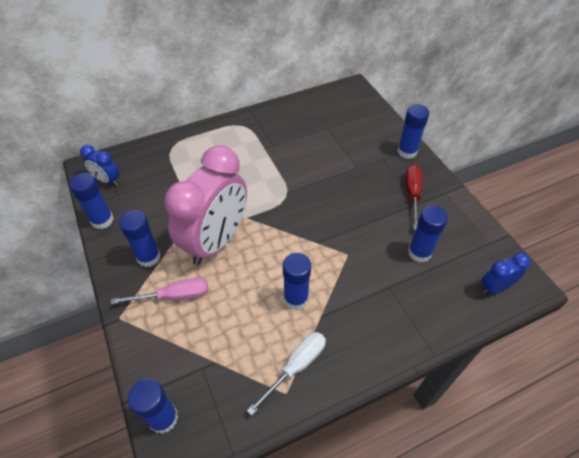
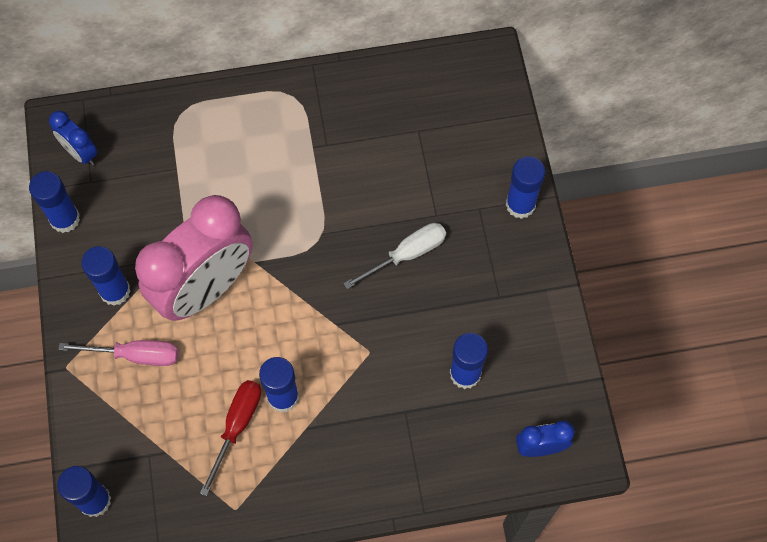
camera: 15 degrees right, 15 degrees up
white screwdriver [247,332,326,416] -> white screwdriver moved to [343,223,446,289]
red screwdriver [406,164,422,230] -> red screwdriver moved to [200,380,261,496]

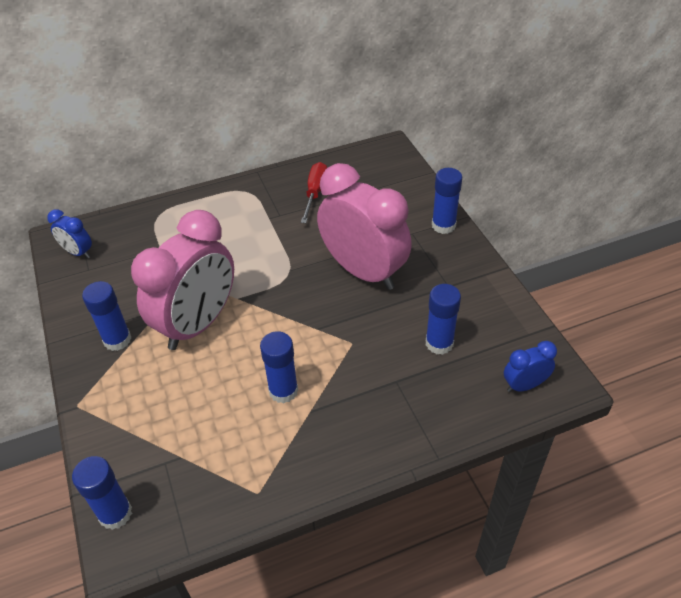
camera: 10 degrees left, 20 degrees down
blue glue stick [29,171,80,233] -> none
pink screwdriver [58,340,178,366] -> none
red screwdriver [200,380,261,496] -> red screwdriver moved to [301,162,327,223]
white screwdriver [343,223,446,289] -> pink clock [317,163,412,290]

